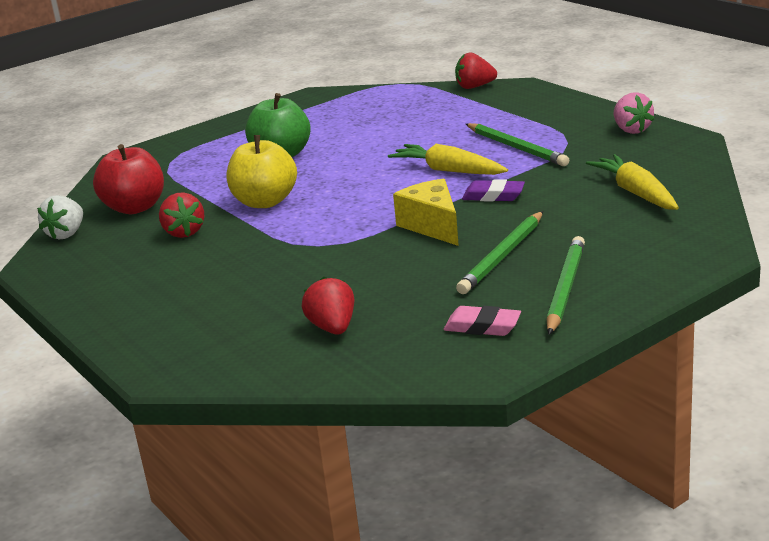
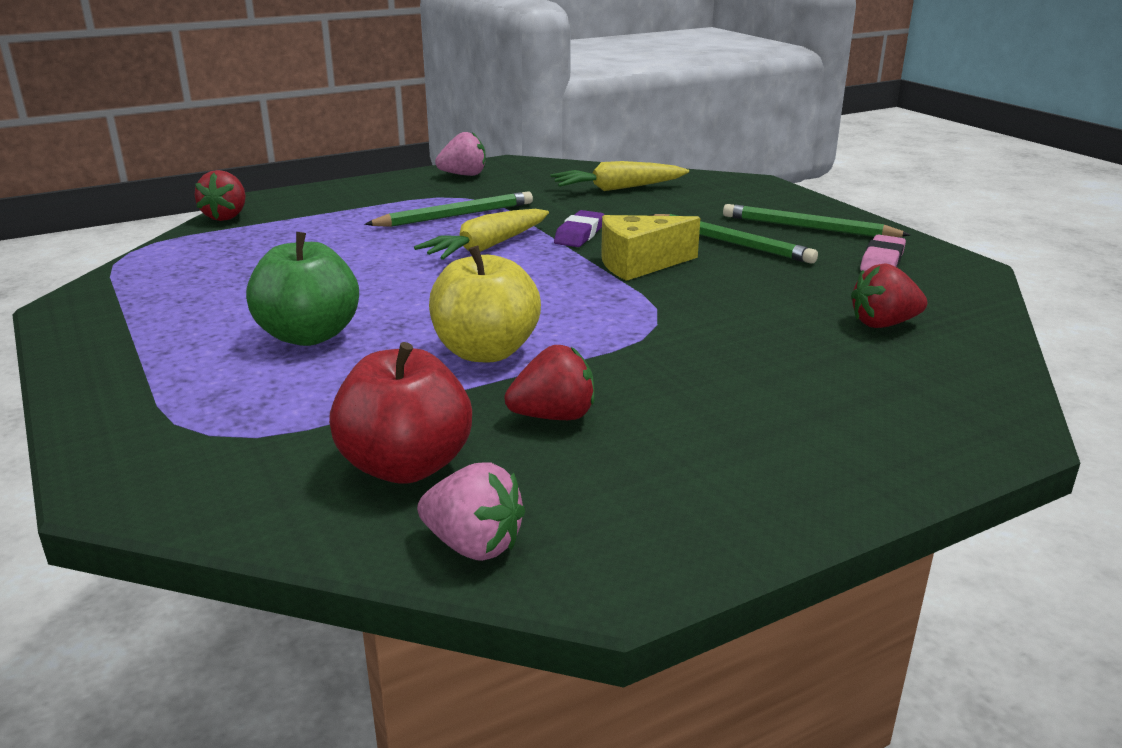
camera: 85 degrees left, 0 degrees up
white strawberry [37,195,83,240] -> pink strawberry [417,462,525,561]

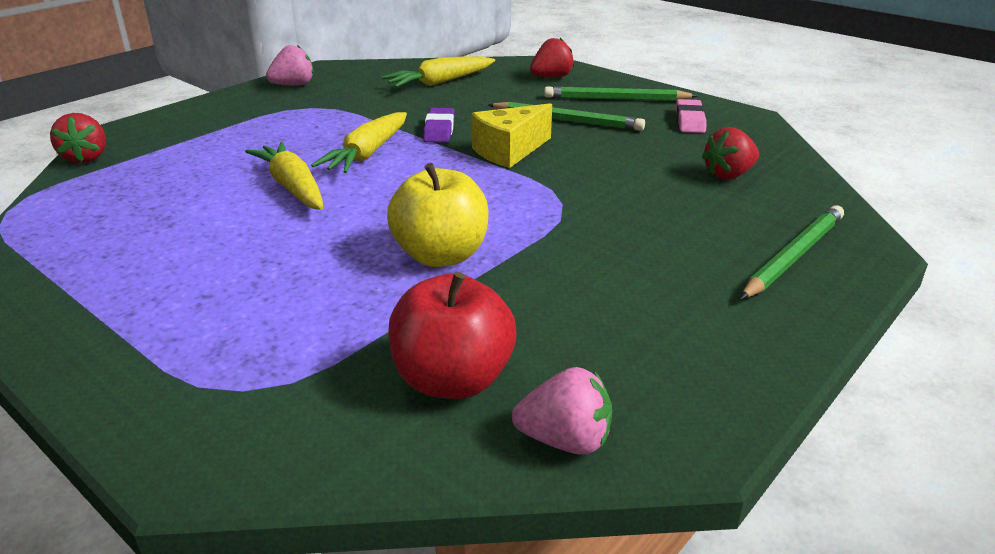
camera: 20 degrees left, 5 degrees up
green apple [246,232,359,346] -> none
green pencil [364,191,533,227] -> green pencil moved to [740,205,844,299]
red strawberry [504,345,594,420] -> red strawberry moved to [530,38,574,78]
none -> yellow carrot [245,142,323,210]

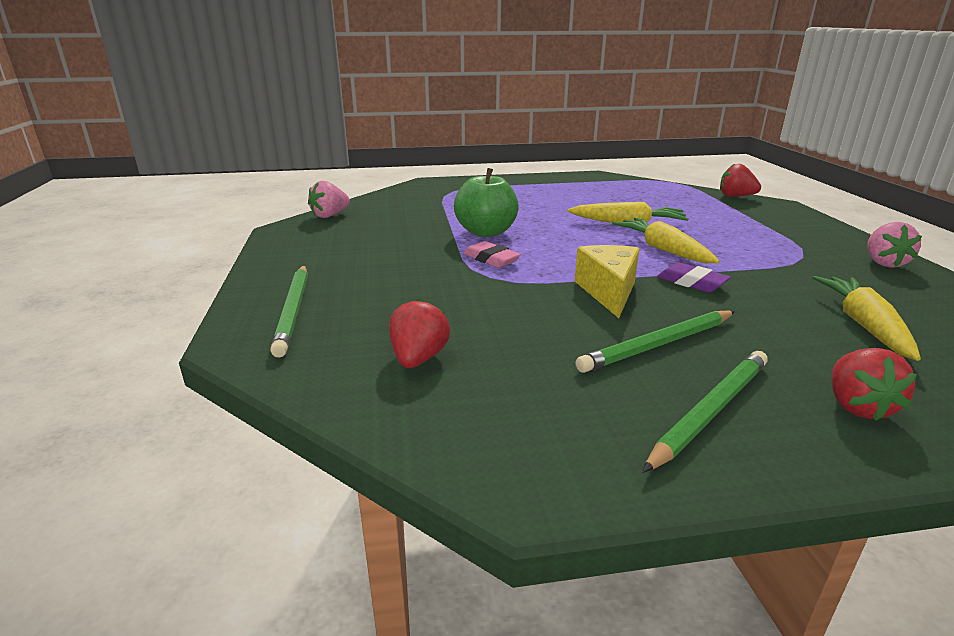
camera: 130 degrees right, 5 degrees down
yellow apple [387,163,489,267] -> green apple [454,168,519,237]
red apple [388,272,517,399] -> none
pink eraser [676,99,707,133] -> pink eraser moved to [464,241,521,268]

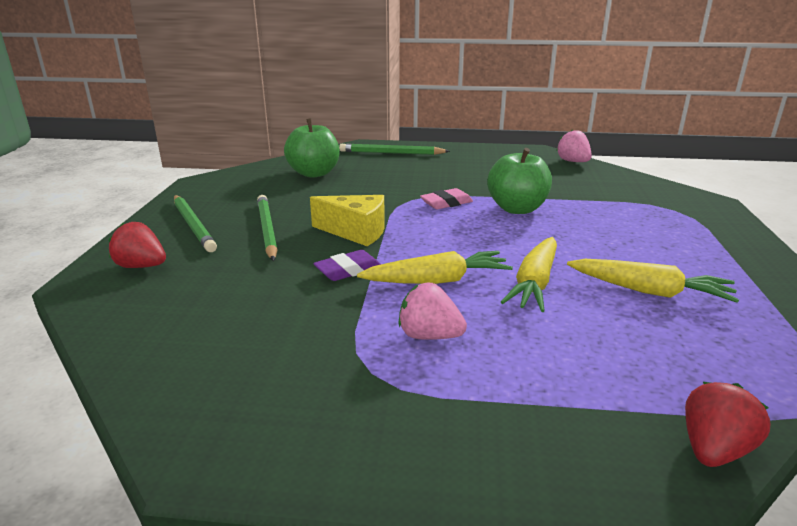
camera: 105 degrees right, 0 degrees up
red strawberry [389,298,450,368] -> green apple [284,118,339,178]
yellow carrot [812,276,921,361] -> yellow carrot moved to [567,259,739,303]
pink strawberry [867,222,922,268] -> pink strawberry moved to [399,282,467,340]

